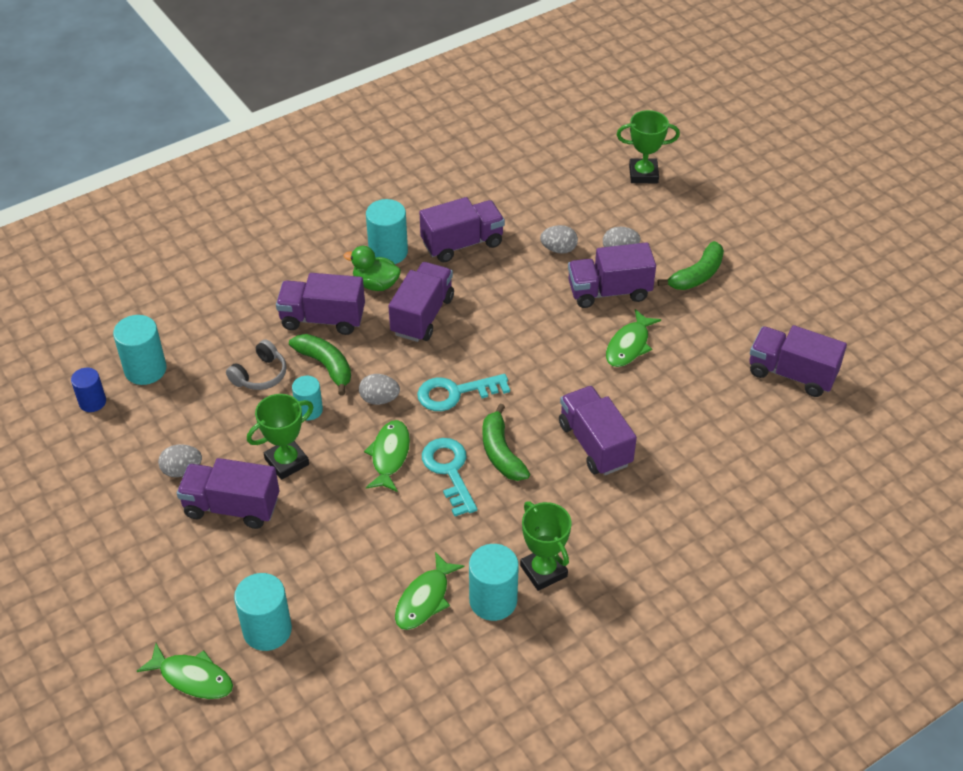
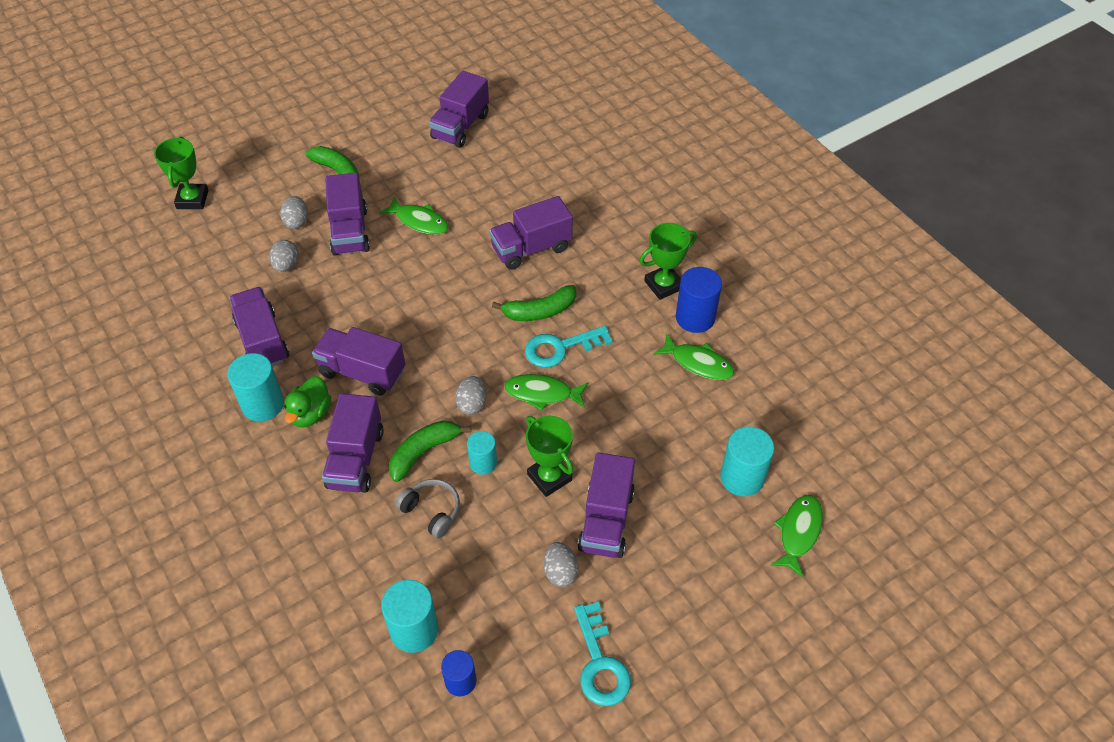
camera: 90 degrees left, 5 degrees up
turquoise key [417,374,510,411] -> turquoise key moved to [574,602,631,706]
turquoise cylinder [469,544,519,621] -> blue cylinder [676,267,722,333]

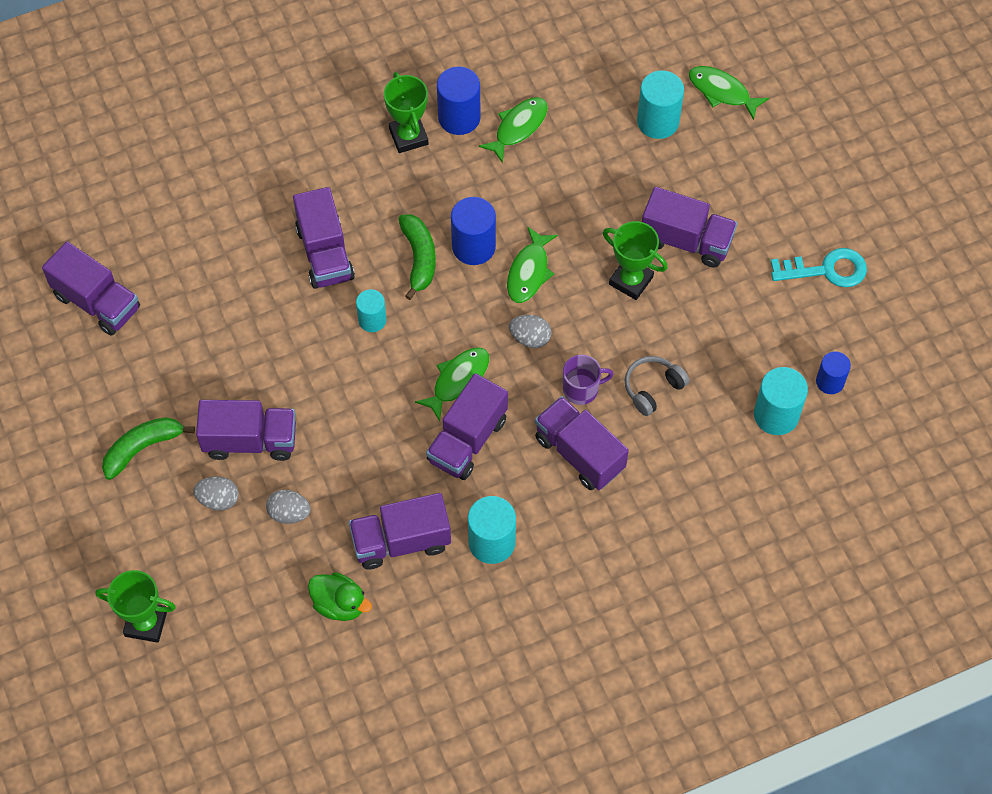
camera: 80 degrees left, 10 degrees up
green duck [284,376,331,428] -> green duck moved to [308,572,372,621]
purple truck [322,393,384,493] -> purple truck turned 150 degrees counterclockwise [535,396,629,490]
green fish [379,196,448,235] -> green fish moved to [415,347,489,421]
green banana [389,420,471,482] -> purple mug [563,355,614,405]
turquoise cylinder [467,431,497,475] -> turquoise cylinder moved to [356,289,387,332]
turquoise key [525,326,612,368] -> blue cylinder [451,197,496,265]
green trophy [526,416,573,497] -> green trophy turned 60 degrees clockwise [603,221,668,300]
grey egg [544,542,578,587] -> none

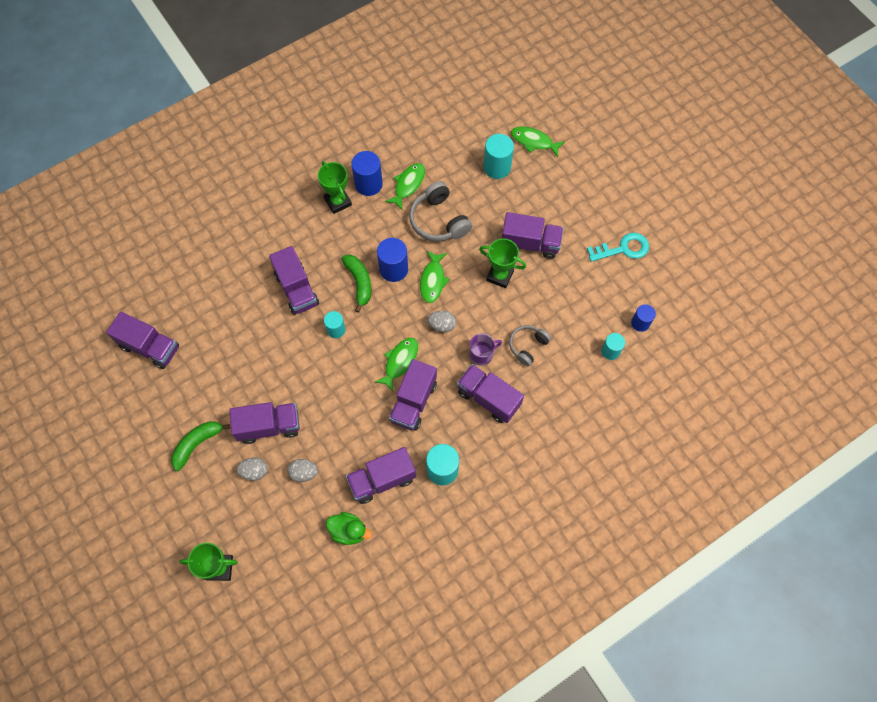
camera: 10 degrees left, 5 degrees up
turquoise cylinder [754,367,808,435] -> turquoise cylinder [601,333,625,360], size x0.63
none -> grey headphones [409,181,472,241]

